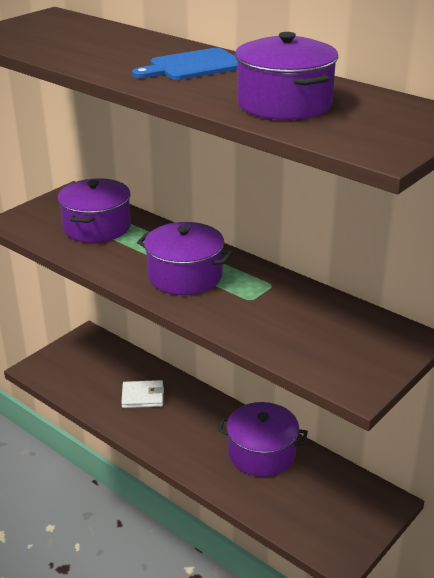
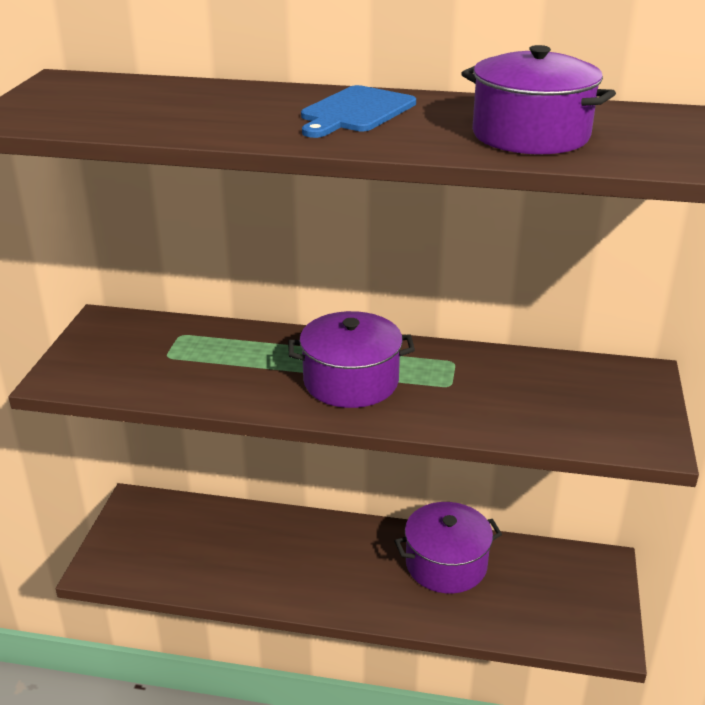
camera: 30 degrees left, 0 degrees up
purple pot [57,178,131,243] -> none
white wallet [121,380,164,408] -> none

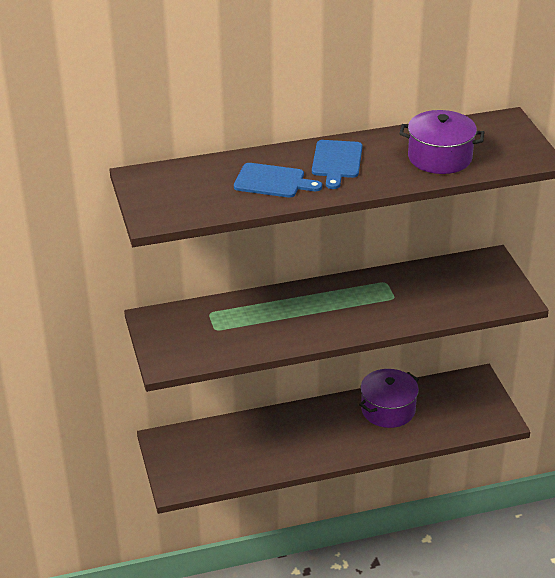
camera: 25 degrees left, 5 degrees up
purple pot [288,311,415,408] -> none
none -> blue cutting board [234,163,322,198]

